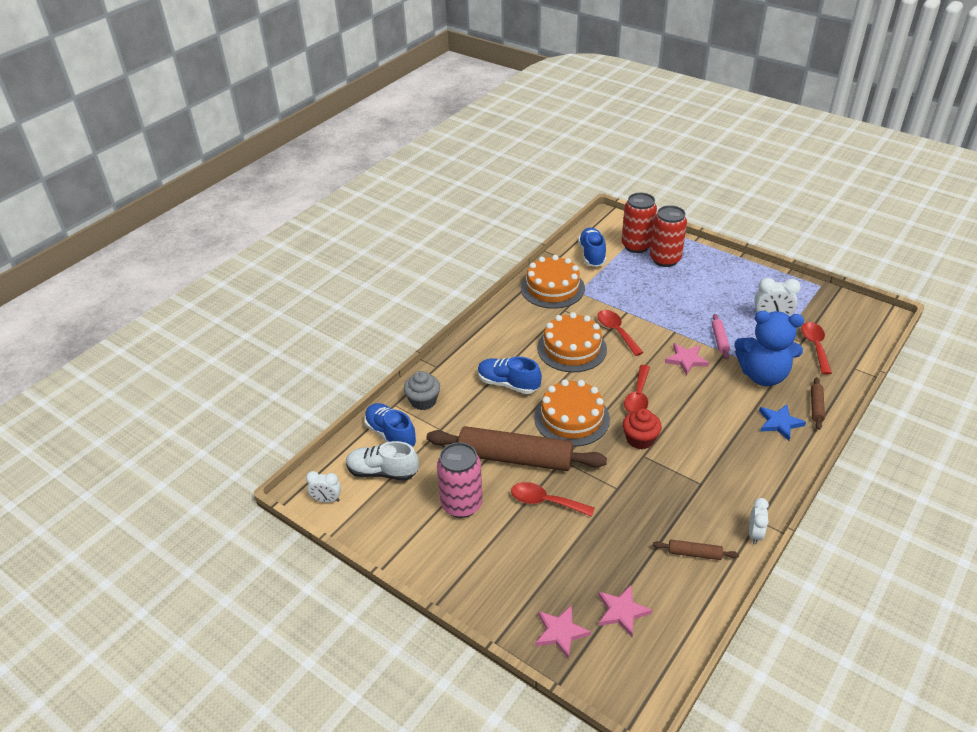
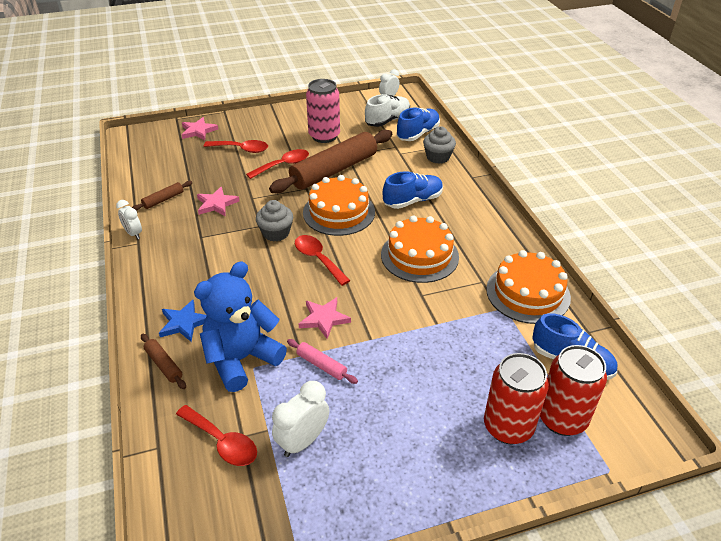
camera: 125 degrees right, 0 degrees up
blue shoe [364,403,417,447] -> blue shoe turned 45 degrees counterclockwise [396,108,440,141]
red spoon [597,310,644,356] -> red spoon moved to [204,140,268,153]
pink star [598,585,652,637] -> pink star moved to [197,187,239,216]
red cupcake [623,408,662,449] -> grey cupcake [256,200,293,242]

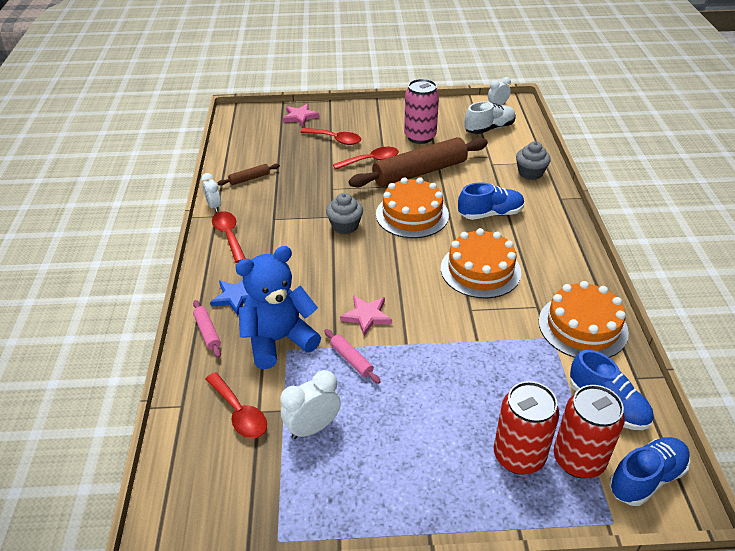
camera: 15 degrees right, 0 degrees up
brown rolling pin [141,334,186,389] -> pink rolling pin [193,300,221,358]
pink star [197,187,239,216] -> none
red spoon [295,235,351,286] -> red spoon moved to [212,211,246,263]
blue shoe [396,108,440,141] -> blue shoe moved to [609,437,690,506]

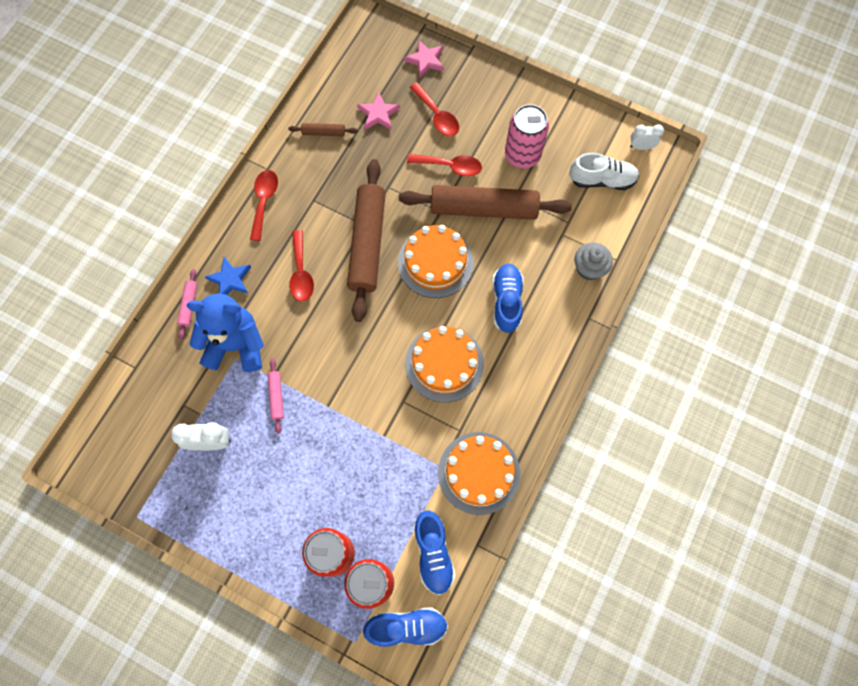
camera: 30 degrees right, 30 degrees up
white clock [201,173,221,212] -> none
red spoon [205,372,267,438] -> red spoon moved to [289,230,314,301]
grey cupcake [326,193,363,234] -> brown rolling pin [347,159,386,322]
pink star [340,295,392,336] -> pink star moved to [357,92,400,130]
blue shoe [458,182,524,220] -> blue shoe turned 105 degrees counterclockwise [492,264,524,333]

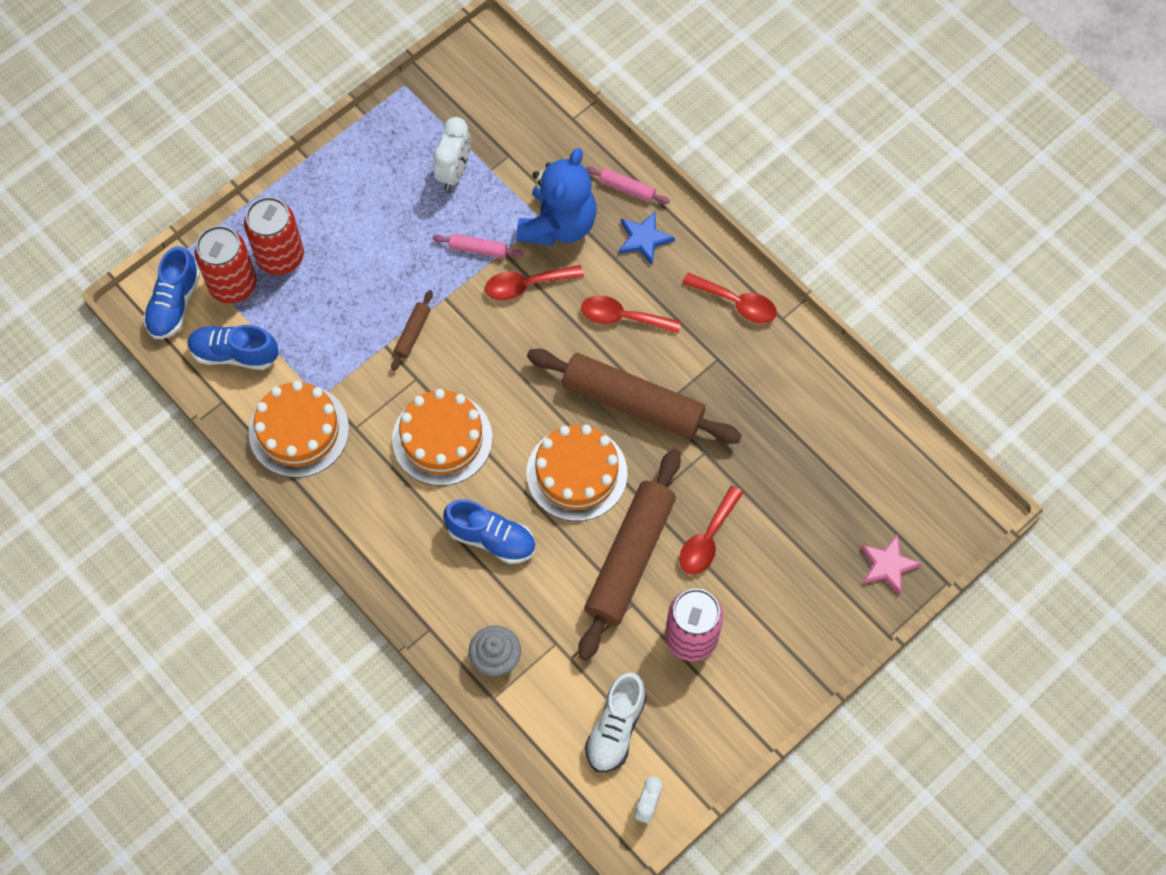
camera: 110 degrees right, 5 degrees down
brown rolling pin [288,123,358,136] -> brown rolling pin moved to [391,290,433,371]
pink star [357,92,400,130] -> none
red spoon [409,83,459,136] -> red spoon moved to [485,265,584,300]

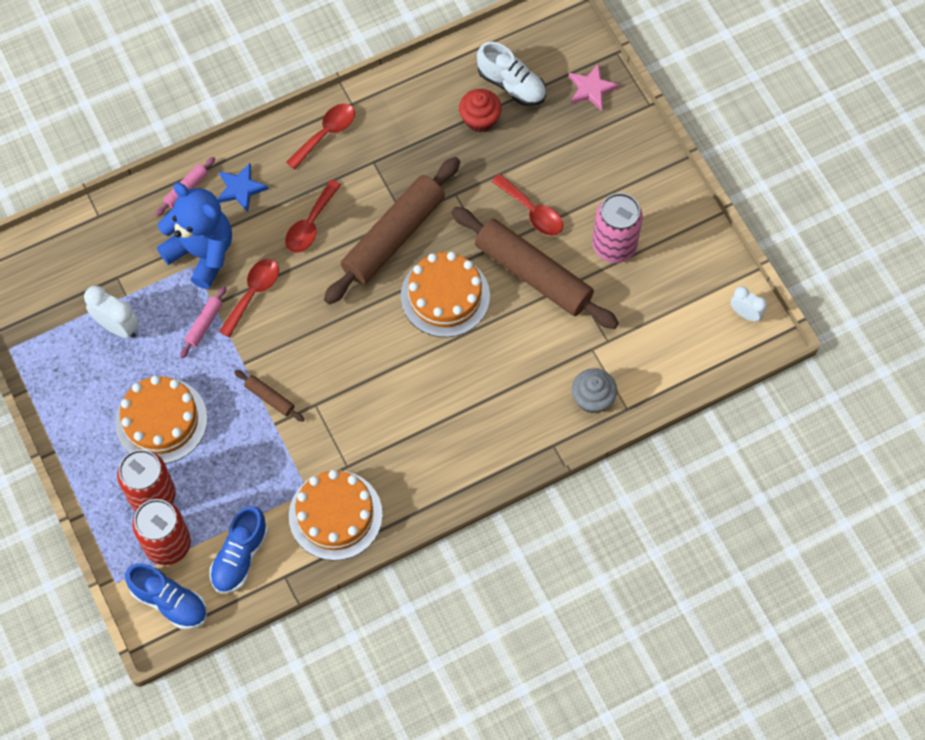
camera: 75 degrees left, 0 degrees up
orange cake [392,389,492,486] -> orange cake moved to [115,375,208,464]
blue shoe [443,499,536,564] -> none
red spoon [485,265,584,300] -> red spoon turned 150 degrees counterclockwise [219,259,279,338]
white shoe [585,672,647,773] -> white shoe moved to [477,42,546,106]
none -> red cupcake [459,89,502,132]

